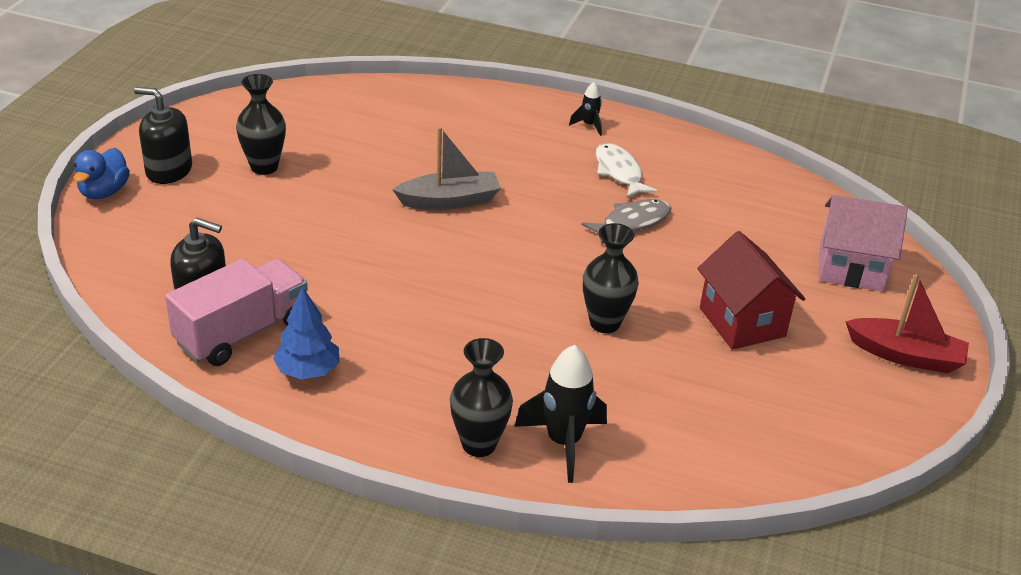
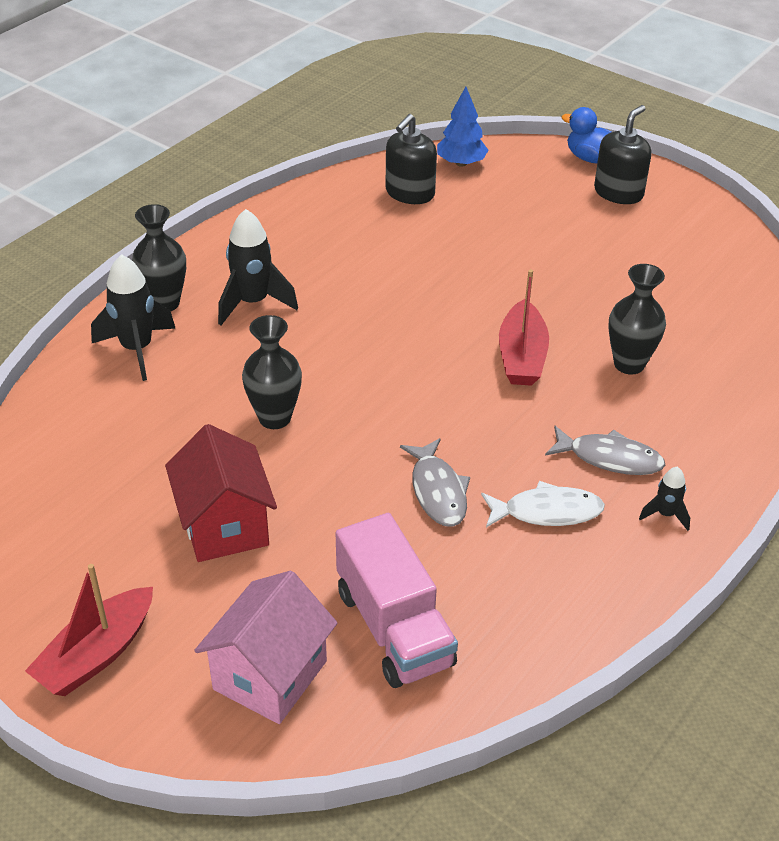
camera: 110 degrees right, 5 degrees up
pink truck [165,259,308,366] -> pink truck moved to [336,513,458,688]
black vase [236,74,286,175] -> black vase moved to [608,264,666,375]
blue tree [273,286,340,380] -> blue tree moved to [437,87,488,167]
grey boat [393,126,501,210] -> red boat [499,269,549,386]
red house [697,231,805,350] -> red house turned 75 degrees clockwise [165,424,277,562]
none -> black rocket [218,209,298,325]
none -> grey fish [545,426,665,475]

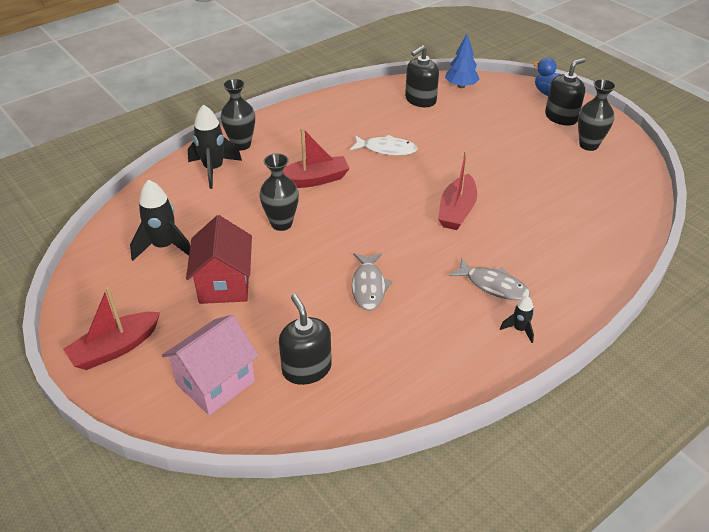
camera: 15 degrees right, 0 degrees up
black rocket [218,209,298,325] -> black rocket moved to [130,180,190,261]
pink truck [336,513,458,688] -> black soap dispenser [279,294,332,385]
white fish [481,481,605,527] -> white fish moved to [350,135,418,155]
black vase [608,264,666,375] -> black vase moved to [578,79,616,151]
none -> red boat [283,127,350,188]

